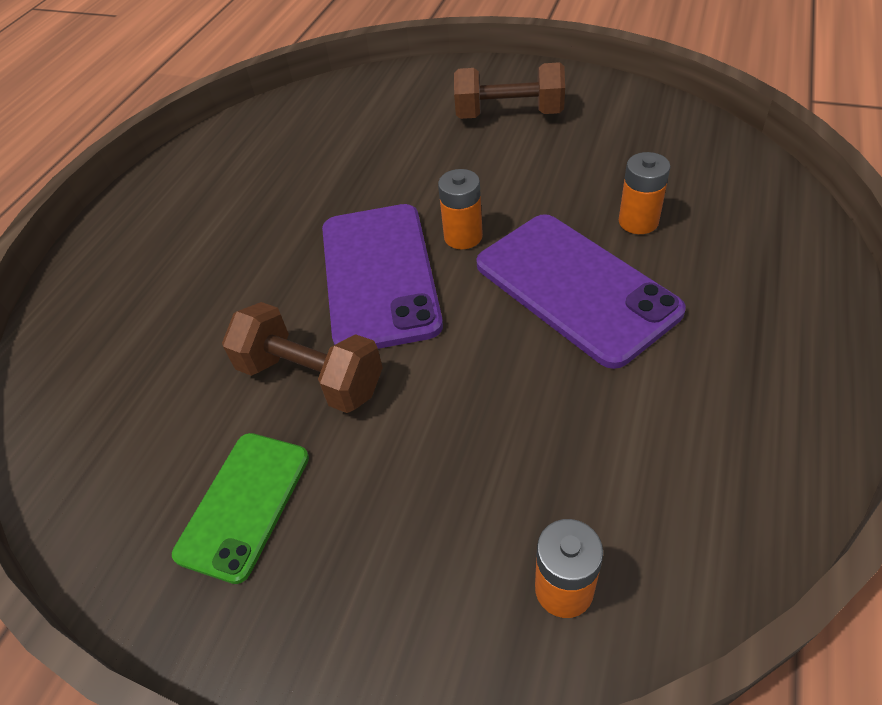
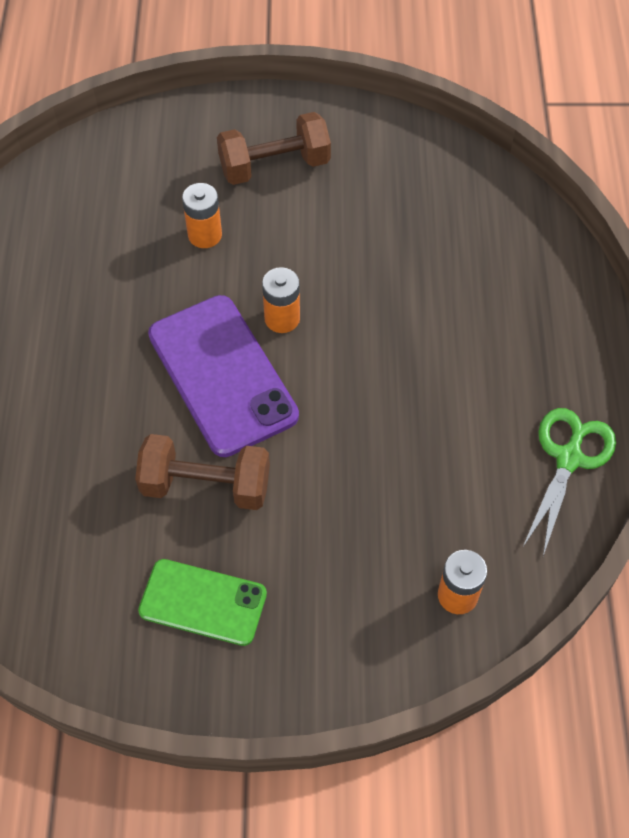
camera: 25 degrees left, 10 degrees up
green phone [172,433,309,584] -> green phone turned 75 degrees counterclockwise [138,559,267,646]
purple phone [476,214,686,369] -> none
orange battery [619,152,671,234] -> orange battery moved to [182,183,222,248]
none -> green scissors [523,408,616,556]

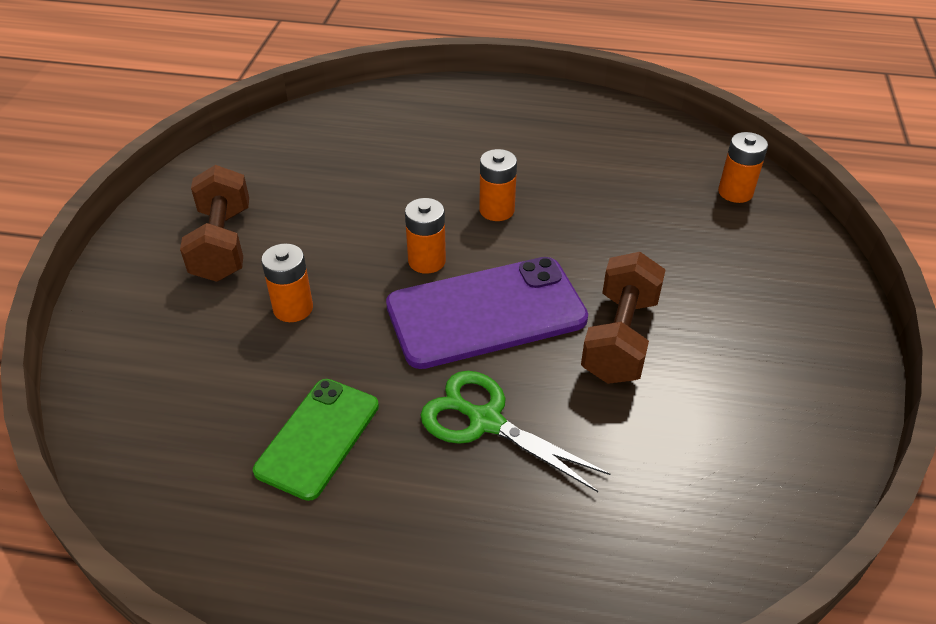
camera: 80 degrees left, 15 degrees down
green phone [138,559,267,646] -> green phone moved to [253,379,379,501]
green scissors [523,408,616,556] -> green scissors moved to [420,371,610,492]
none -> orange battery [479,149,517,221]

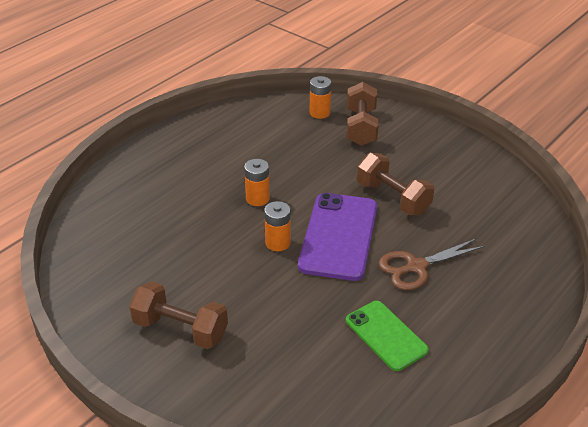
camera: 60 degrees left, 5 degrees down
orange battery [261,243,313,322] -> none
green scissors [420,371,610,492] -> brown scissors [379,238,485,290]
none -> brown dumbbell [347,82,379,146]

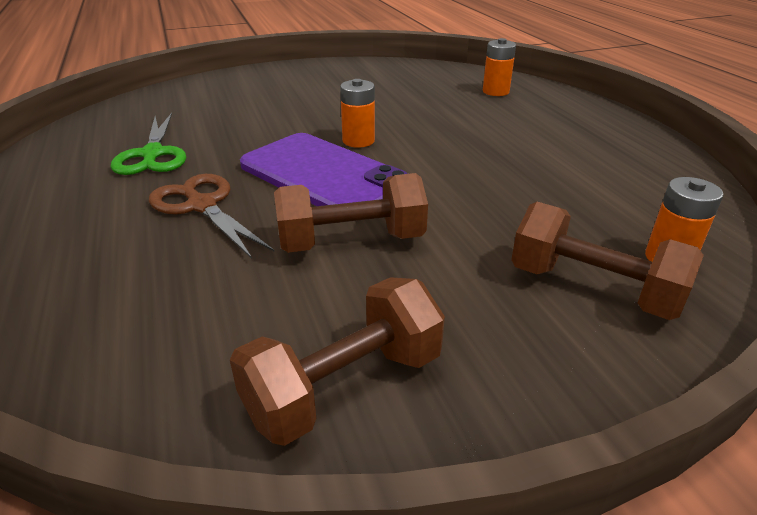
camera: 120 degrees right, 5 degrees down
brown dumbbell [129,281,228,349] -> brown dumbbell moved to [230,277,445,446]
orange battery [244,159,270,206] -> orange battery moved to [483,38,516,96]
green phone [346,301,429,371] -> green scissors [111,113,186,175]
brown scissors [379,238,485,290] -> brown scissors turned 45 degrees counterclockwise [149,174,274,259]

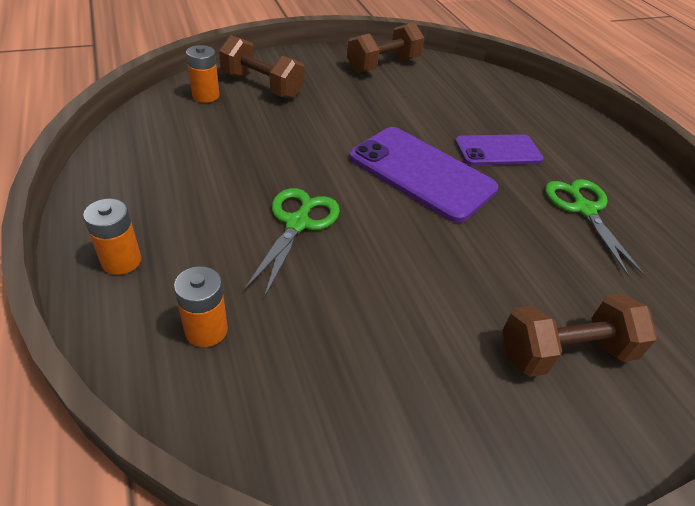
camera: 175 degrees right, 10 degrees up
brown scissors [149,174,274,259] -> purple phone [455,134,543,166]
brown dumbbell [274,173,428,253] -> brown dumbbell moved to [502,294,657,377]
orange battery [340,79,375,148] -> orange battery moved to [83,198,141,275]
none -> green scissors [244,188,340,298]

